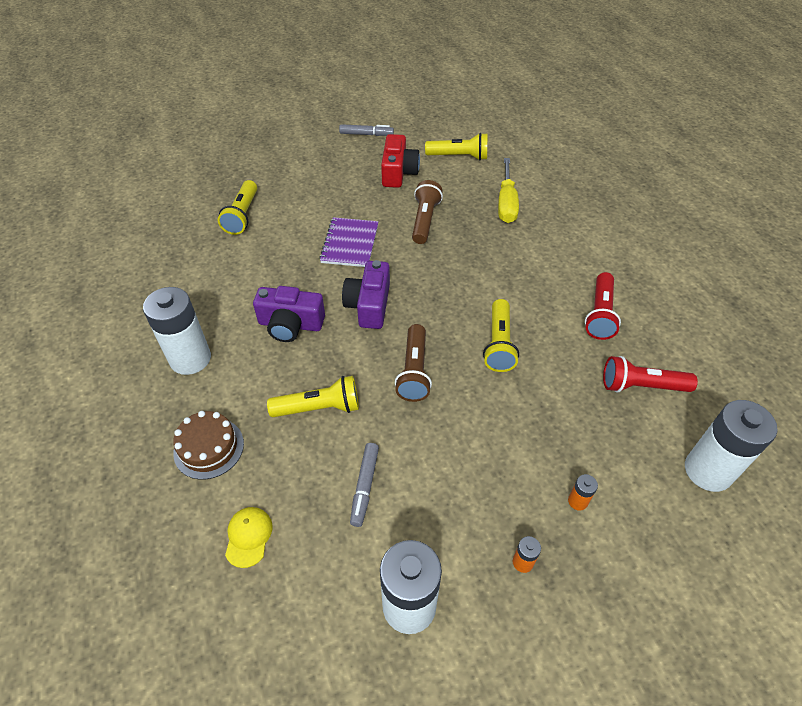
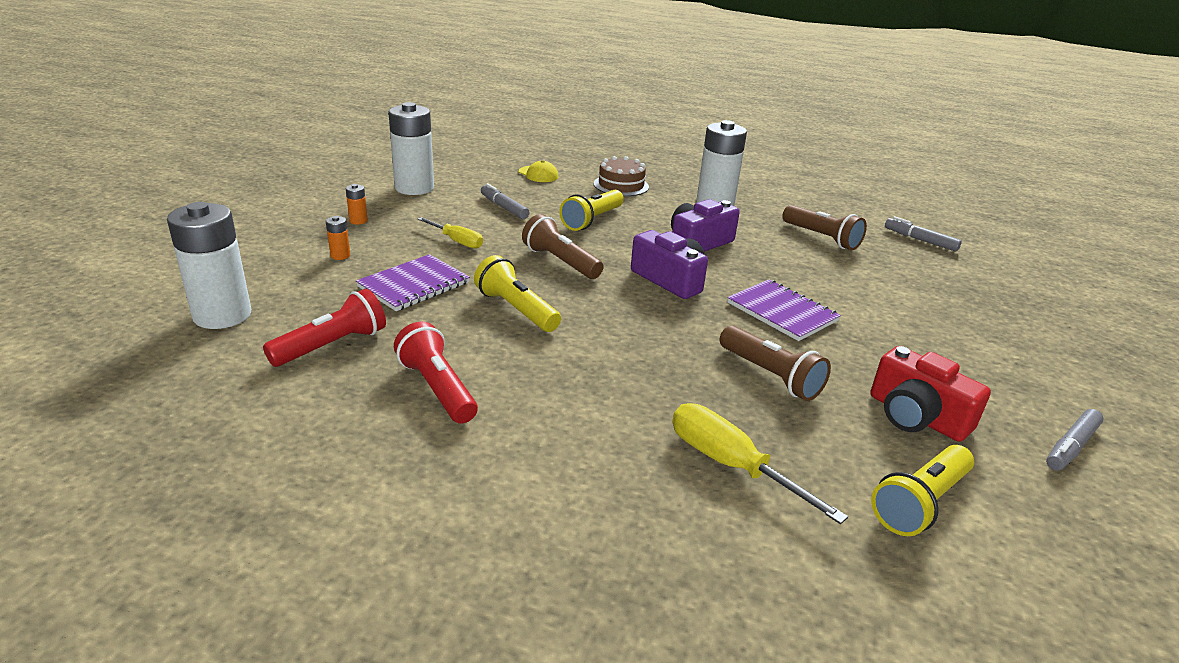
camera: 130 degrees right, 20 degrees down
yellow flashlight [218,180,257,235] -> none
none -> purple notebook [356,254,470,311]
none -> yellow screwdriver [418,217,483,249]
none -> brown flashlight [782,205,867,250]
none -> grey marker [885,216,962,252]

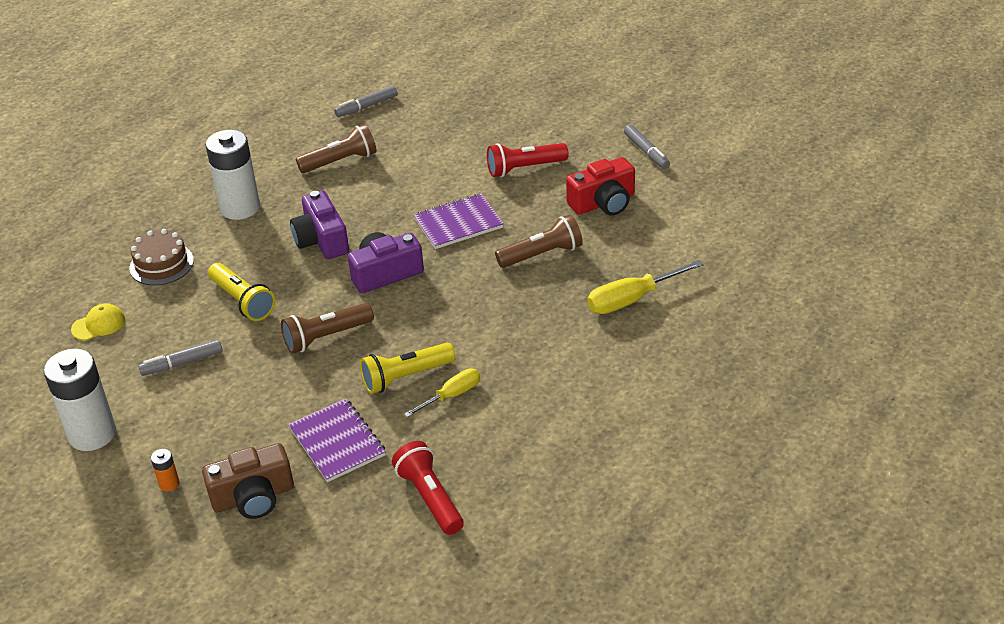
camera: 70 degrees left, 10 degrees up
white battery [167,202,251,329] -> none
orange battery [326,216,350,260] -> brown camera [202,443,294,519]
red flashlight [394,322,478,424] -> red flashlight moved to [487,143,568,177]
yellow screwdriver [418,217,483,249] -> yellow screwdriver moved to [404,369,480,417]
yellow flashlight [871,445,974,536] -> none

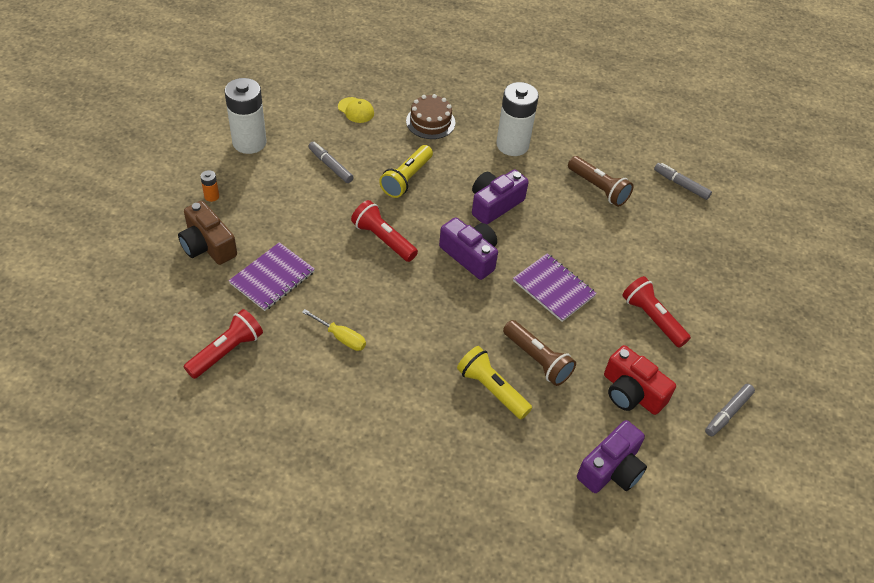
camera: 65 degrees right, 10 degrees up
brown flashlight [281,303,374,354] -> red flashlight [351,200,418,262]
yellow flashlight [360,343,455,394] -> yellow flashlight moved to [457,346,532,419]
yellow screwdriver [587,260,704,314] -> none
none -> purple camera [577,420,647,493]

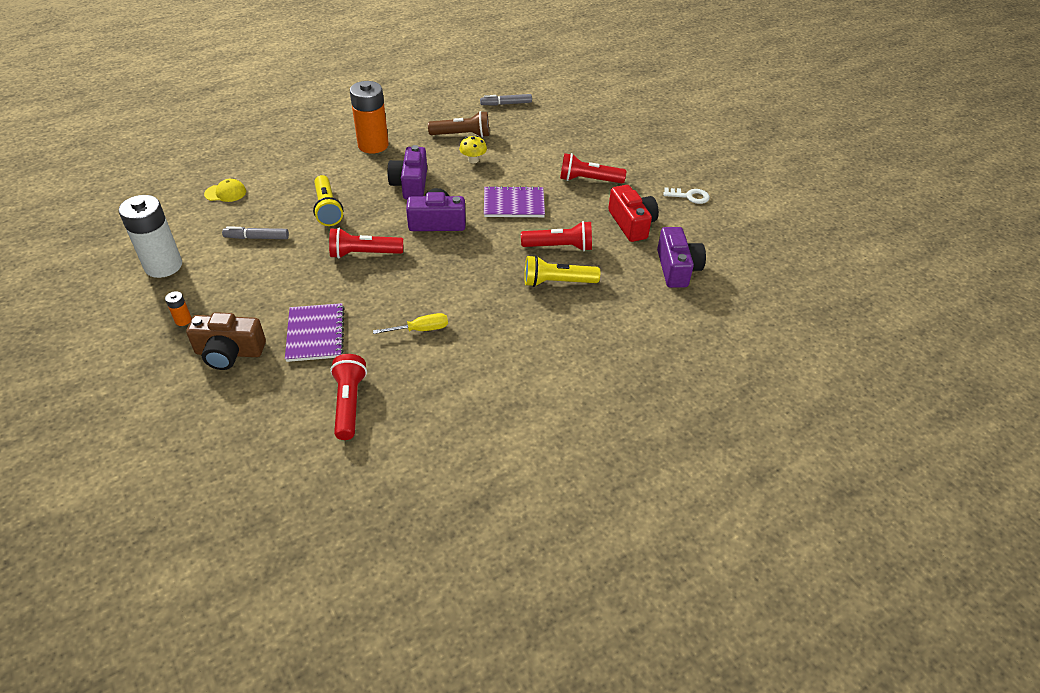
camera: 45 degrees left, 5 degrees down
brown cake [406,94,455,139] -> none
white battery [496,82,539,156] -> orange battery [350,81,389,153]
brown flashlight [503,320,576,386] -> red flashlight [521,221,592,251]
red camera [604,345,676,415] -> red camera turned 105 degrees counterclockwise [608,185,659,242]
grey marker [705,384,755,436] -> white key [663,187,710,204]
none -> yellow mushroom [459,135,487,163]

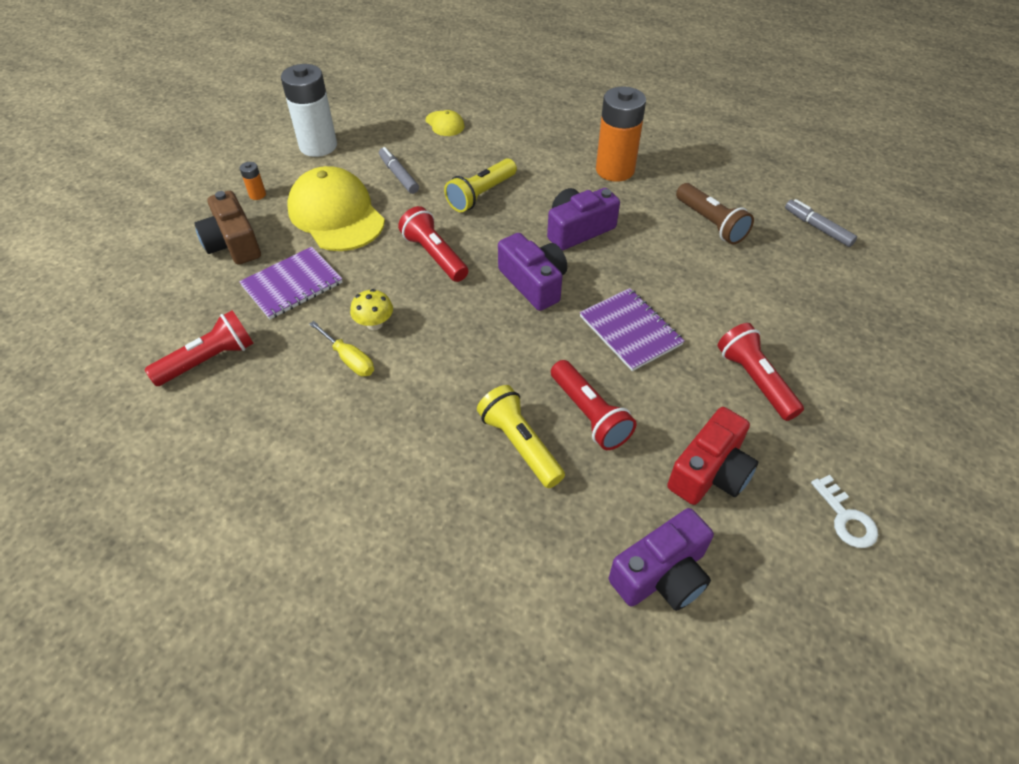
camera: 60 degrees right, 5 degrees up
yellow mushroom [459,135,487,163] -> yellow mushroom moved to [350,289,393,330]
none -> yellow cap [287,166,385,251]

